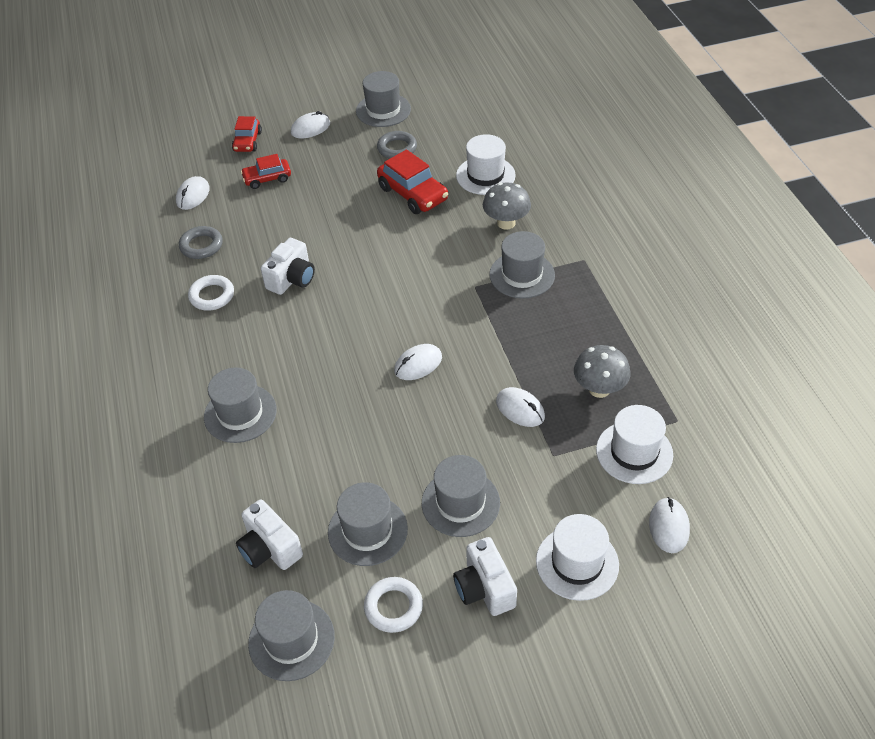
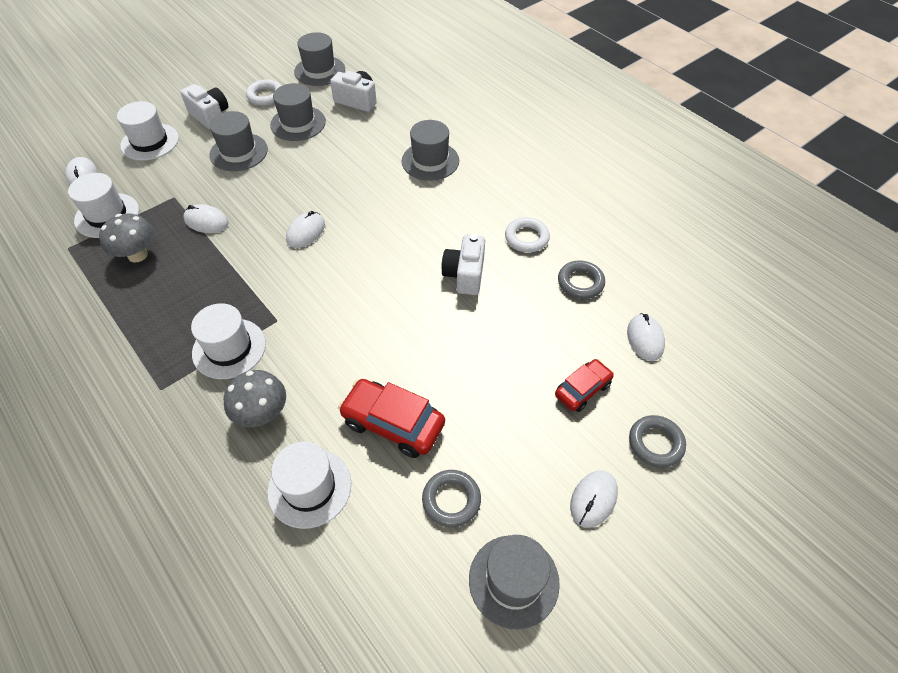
camera: 155 degrees right, 5 degrees up
red car [232,116,262,152] -> grey ring [629,415,686,468]
grey hat [489,231,555,299] -> white hat [191,303,266,379]

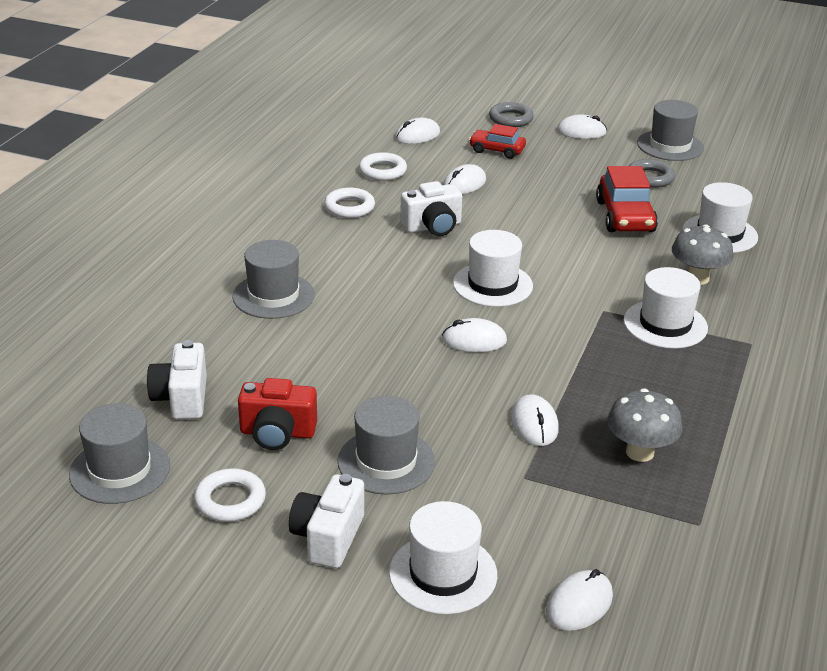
camera: 120 degrees left, 20 degrees down
white hat [68,173,139,238] -> white hat moved to [453,230,533,307]
grey hat [270,83,326,141] -> red camera [238,378,317,450]
grey ring [558,260,605,299] -> white ring [359,152,407,181]
none -> white mouse [443,164,486,194]

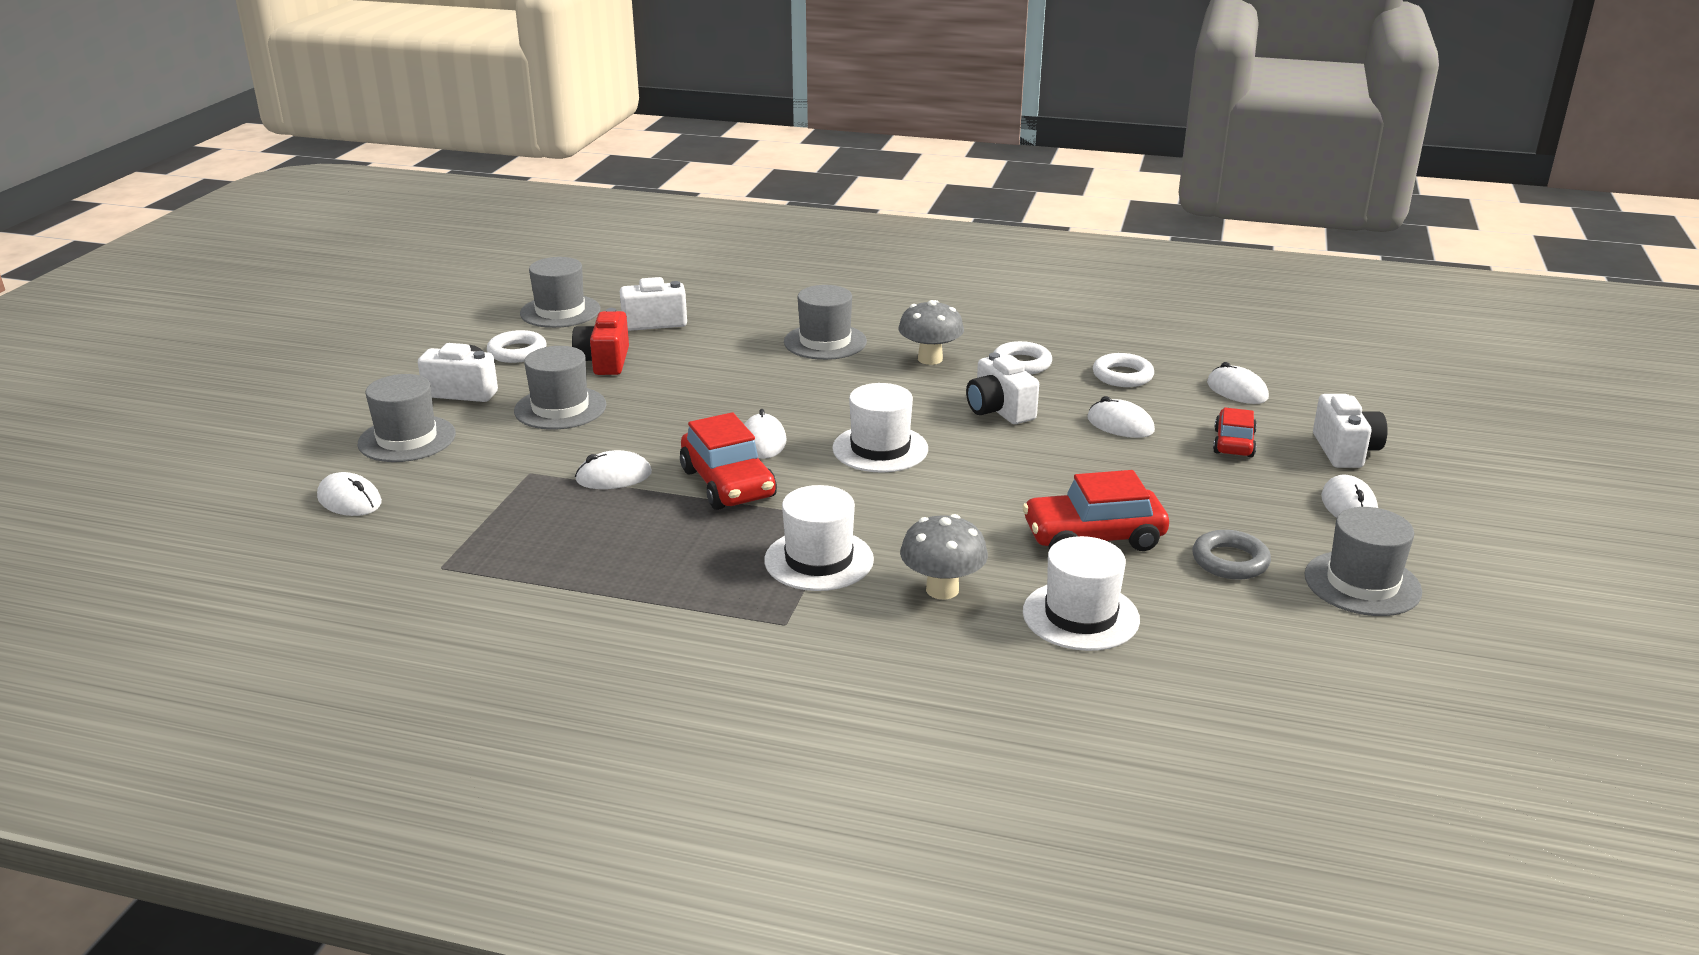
camera: 85 degrees right, 5 degrees down
white hat [389,501,497,614] -> grey hat [358,374,456,462]
grey ring [489,102,534,127] -> white camera [1313,394,1388,468]
grey mushroom [607,388,683,462] -> grey mushroom moved to [898,300,964,365]
none -> red car [680,412,777,510]

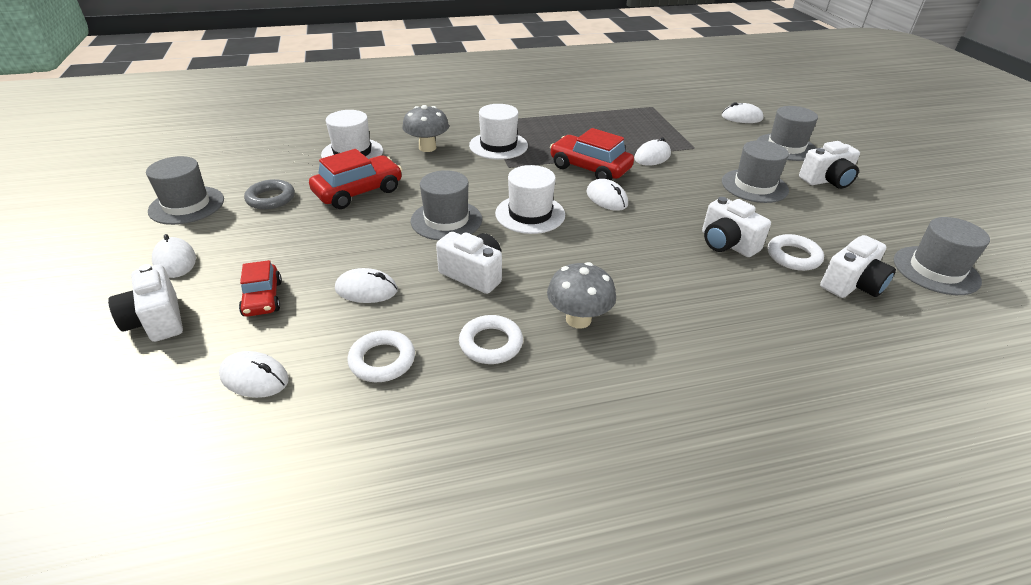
camera: 150 degrees right, 10 degrees up
white ring [487,330,547,363] -> white ring moved to [768,234,824,271]
red camera [572,308,629,375] -> none
grey hat [784,285,867,360] -> grey hat moved to [411,170,482,240]
none -> white camera [702,197,771,257]

